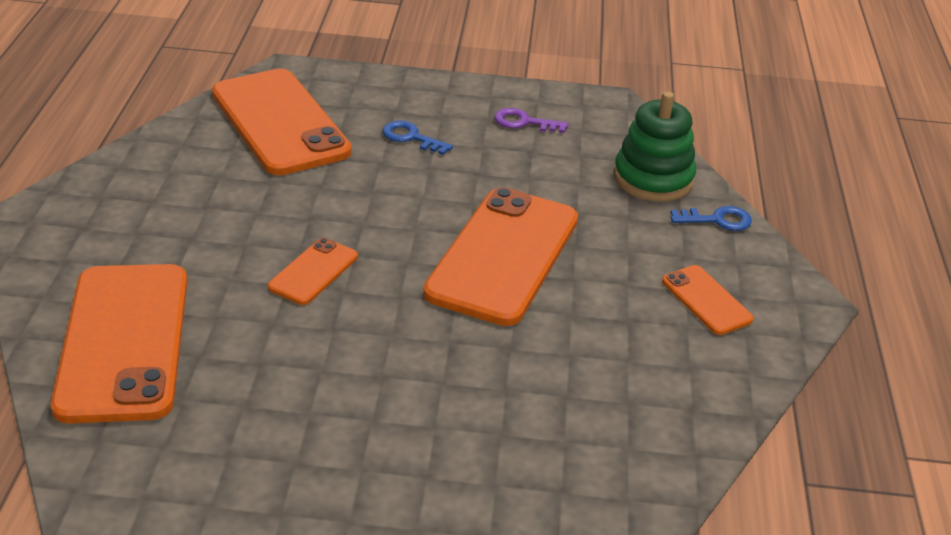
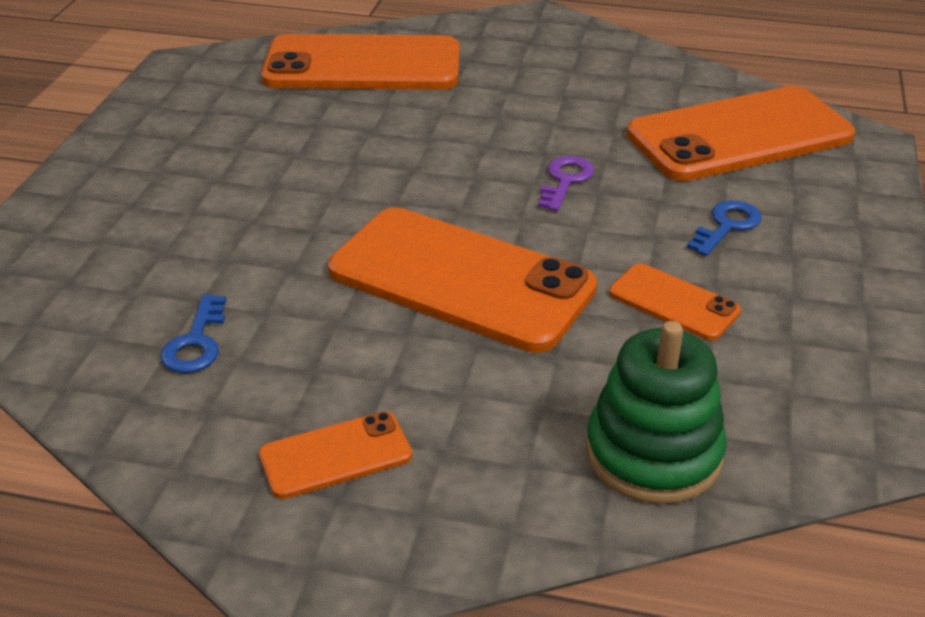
camera: 100 degrees right, 0 degrees up
orange phone [268,238,358,305] -> orange phone moved to [609,263,741,340]
purple key [495,108,568,133] -> purple key moved to [538,156,594,211]
blue key [671,206,752,231] -> blue key moved to [160,294,227,373]

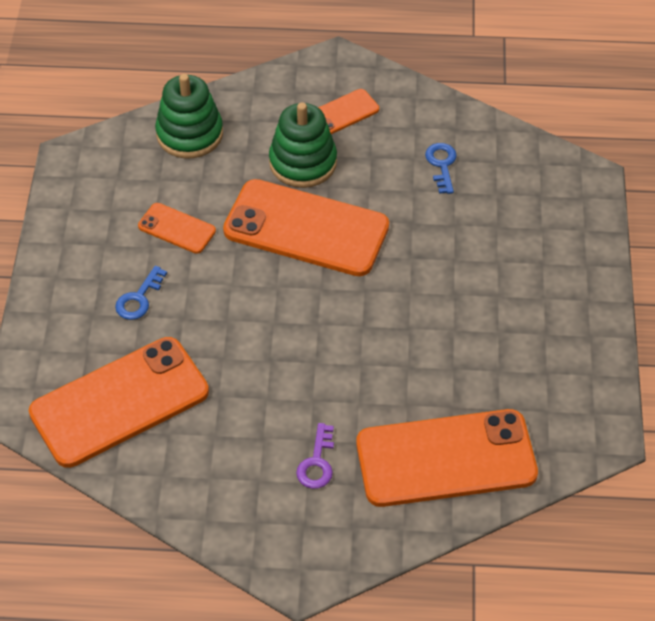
camera: 170 degrees right, 15 degrees up
purple key [538,156,594,211] -> purple key moved to [296,423,334,489]
none -> green stacking toy [269,103,337,188]

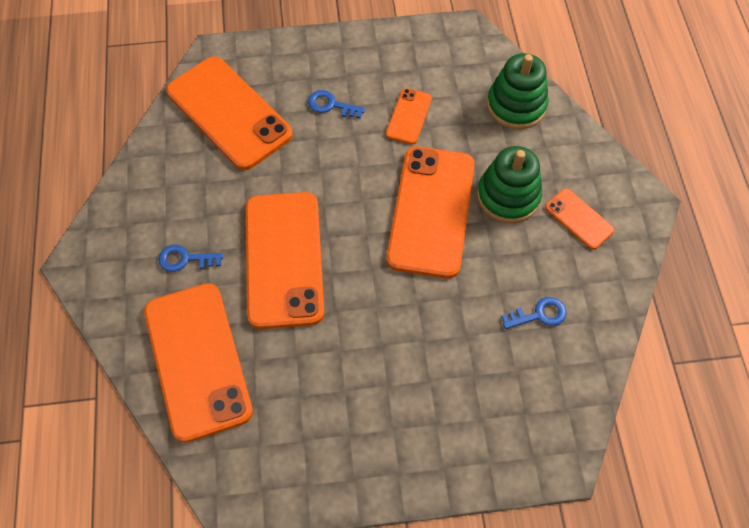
camera: 80 degrees right, 10 degrees up
purple key [296,423,334,489] -> blue key [159,245,223,272]
none -> orange phone [246,192,325,329]

